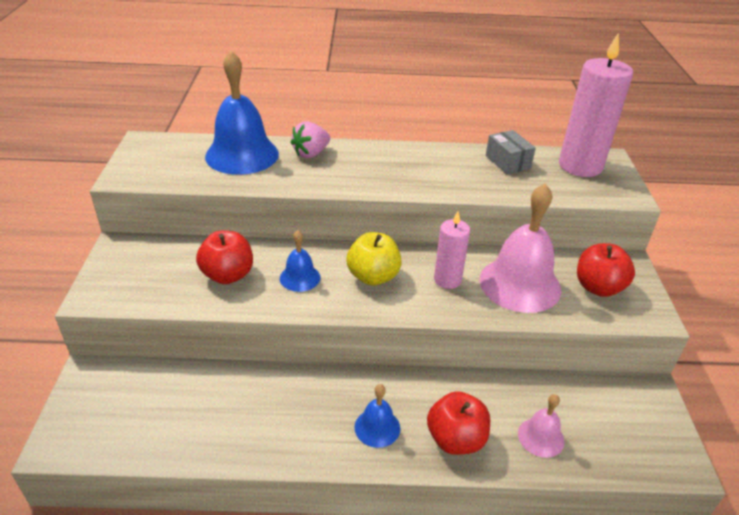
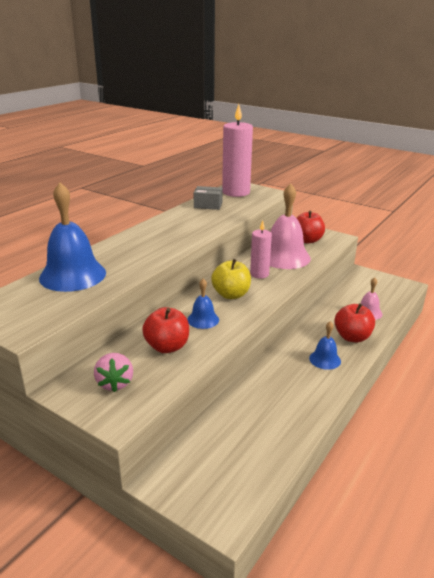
camera: 55 degrees left, 10 degrees down
pink strawberry [291,121,330,158] -> pink strawberry moved to [94,353,133,392]

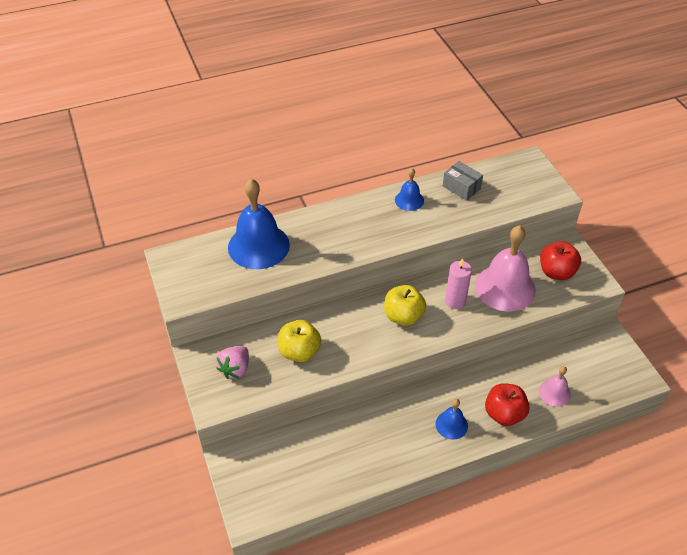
camera: 35 degrees right, 20 degrees up
red apple [142,307,189,353] -> yellow apple [278,320,321,362]
blue bell [187,279,219,329] -> blue bell moved to [395,168,424,211]
pink candle [222,104,253,197] -> none

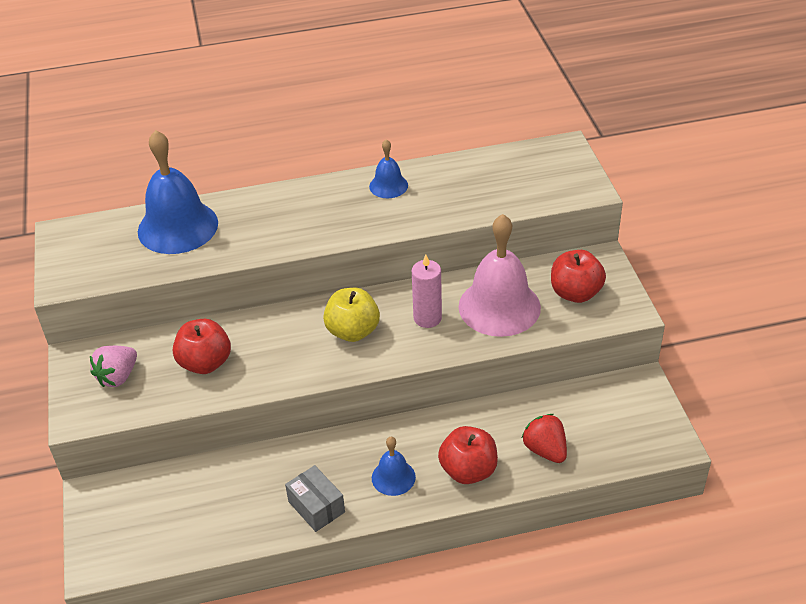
camera: 10 degrees right, 5 degrees down
yellow apple [278,320,321,362] -> red apple [173,319,231,374]
grey box [443,161,483,201] -> grey box moved to [285,465,345,532]
pink bell [539,366,571,406] -> red strawberry [522,414,567,463]

